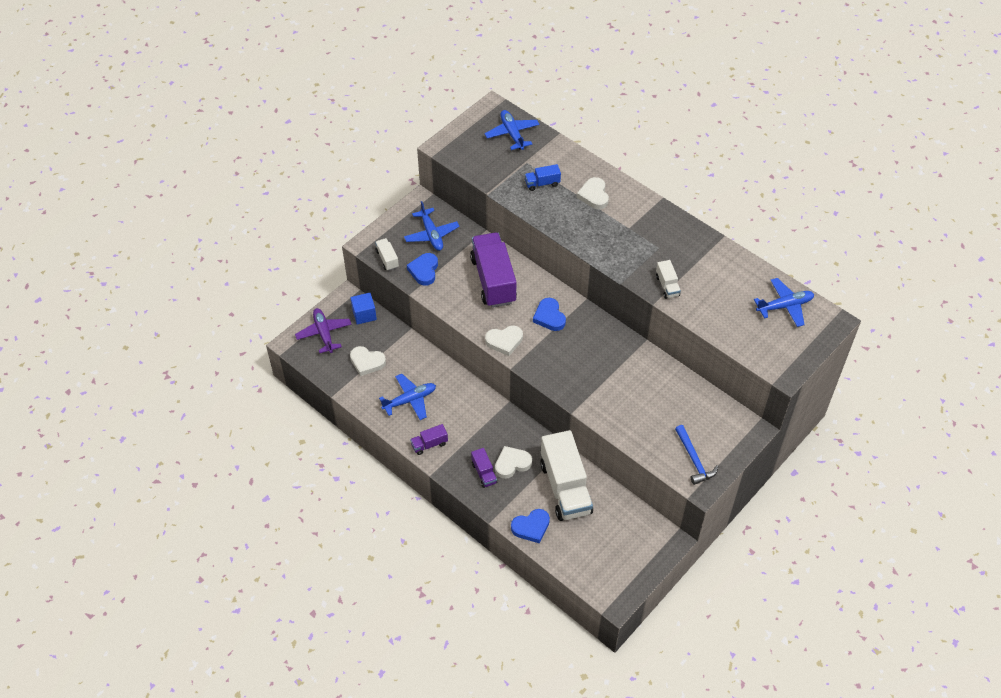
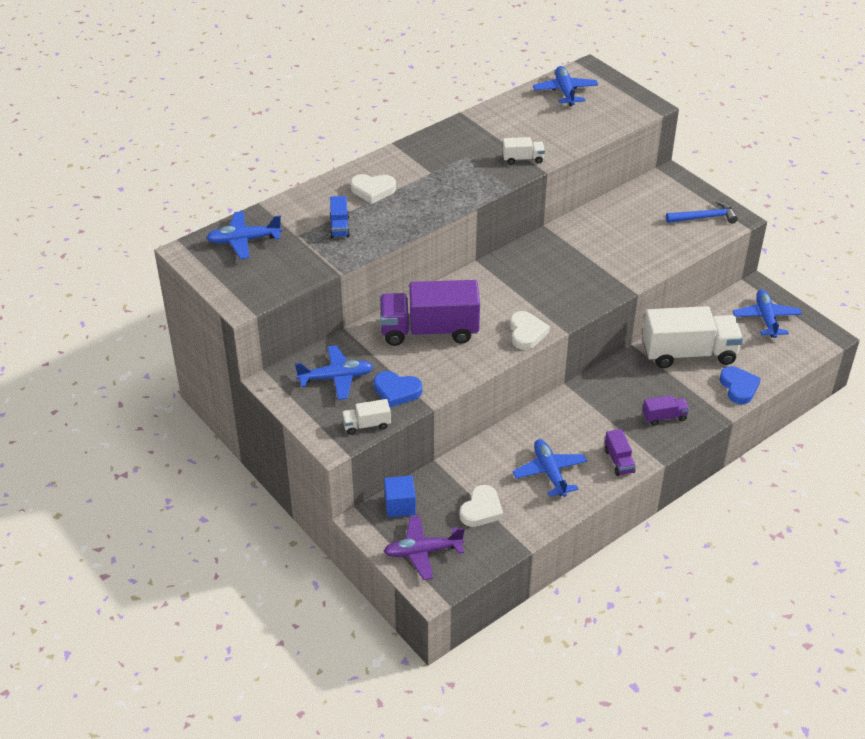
camera: 80 degrees left, 10 degrees down
white heart [495,446,532,479] -> none
blue heart [533,298,566,331] -> none
none -> blue plane [733,289,802,338]

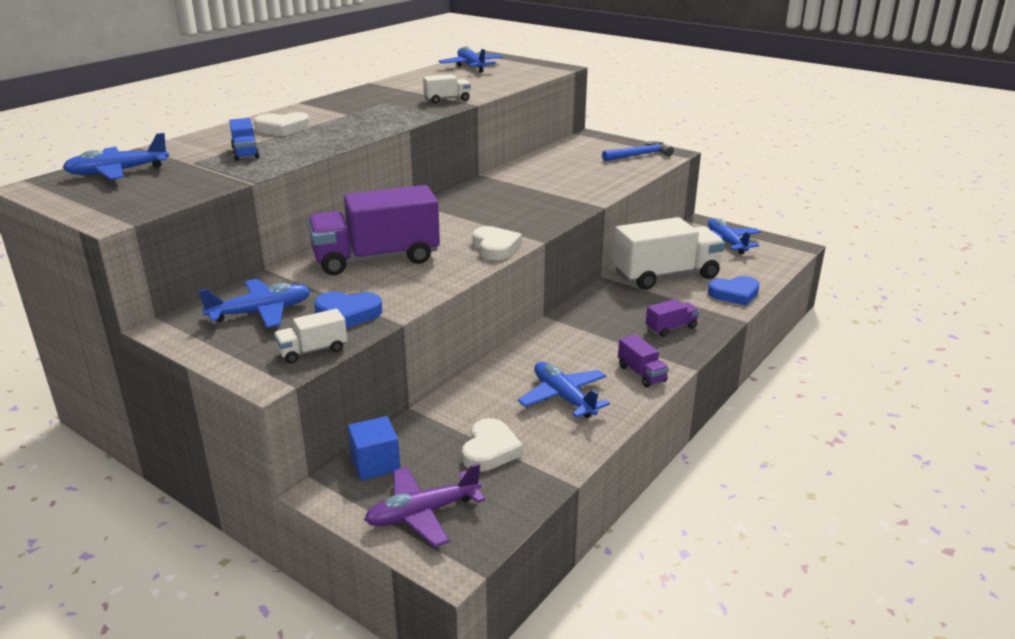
camera: 15 degrees left, 15 degrees down
blue heart [720,366,761,404] -> blue heart turned 105 degrees clockwise [708,276,760,306]

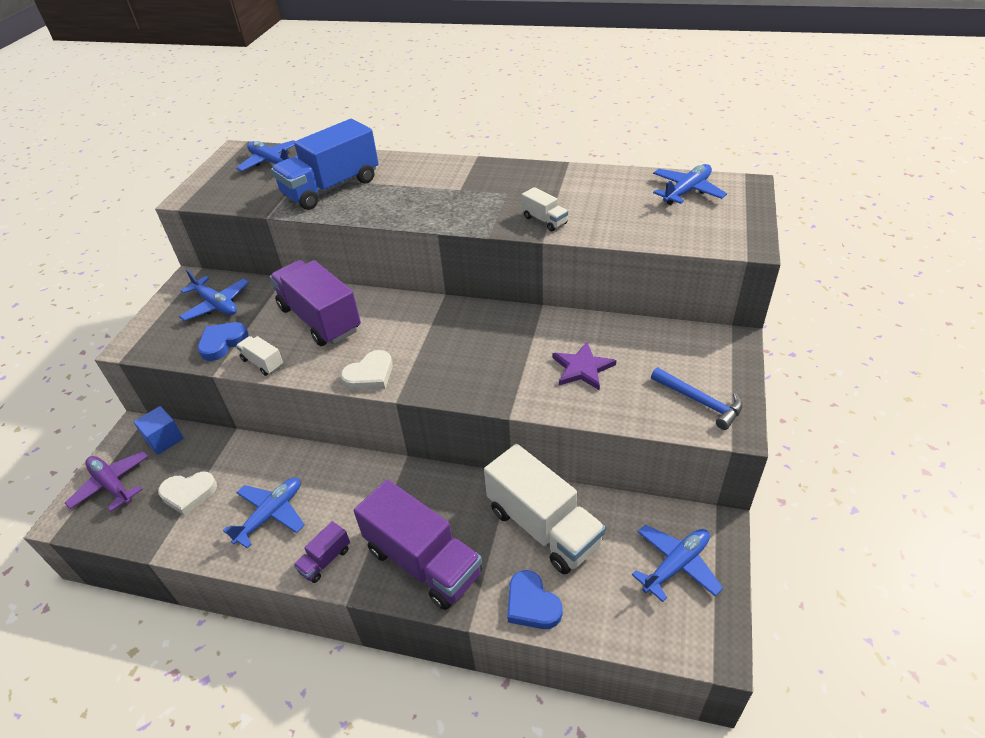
camera: 70 degrees right, 15 degrees up
blue truck [229,118,259,161] -> blue truck [271,119,379,210], size x2.24
white heart [254,112,310,136] -> none
white truck [274,309,347,363] -> white truck moved to [236,336,283,376]
blue heart [314,292,382,328] -> blue heart turned 60 degrees clockwise [198,322,249,361]
purple truck [646,299,699,337] -> purple truck [354,480,482,610], size x2.24
none -> purple star [553,342,616,390]

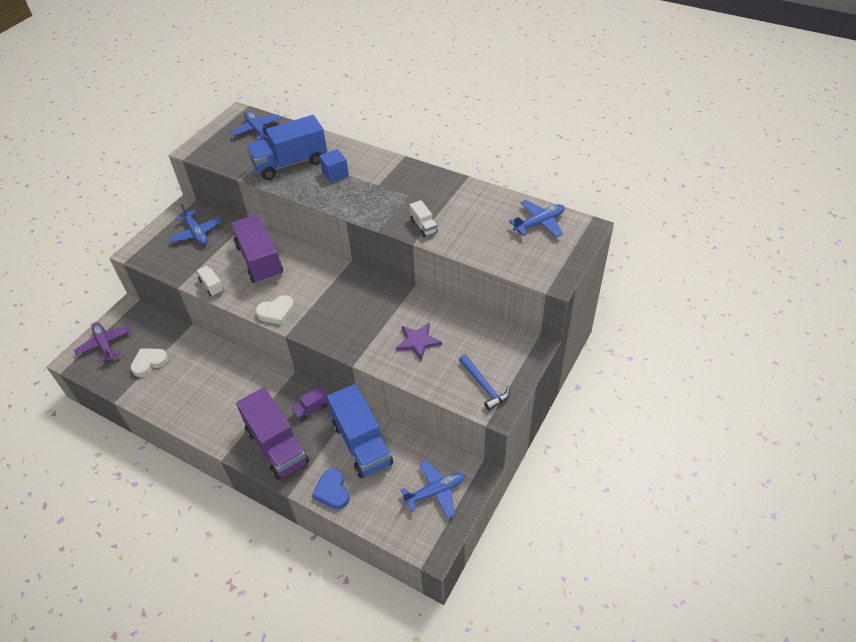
camera: 15 degrees right, 5 degrees up
blue cube [134,406,184,455] -> blue cube moved to [319,149,349,183]
white heart [158,472,217,516] -> white heart turned 135 degrees clockwise [130,348,169,377]
blue heart [198,322,249,361] -> none
blue plane [223,478,305,549] -> none
purple truck [294,521,350,583] -> purple truck moved to [291,386,328,421]
white truck [484,444,606,574] -> blue truck [327,384,393,478]

